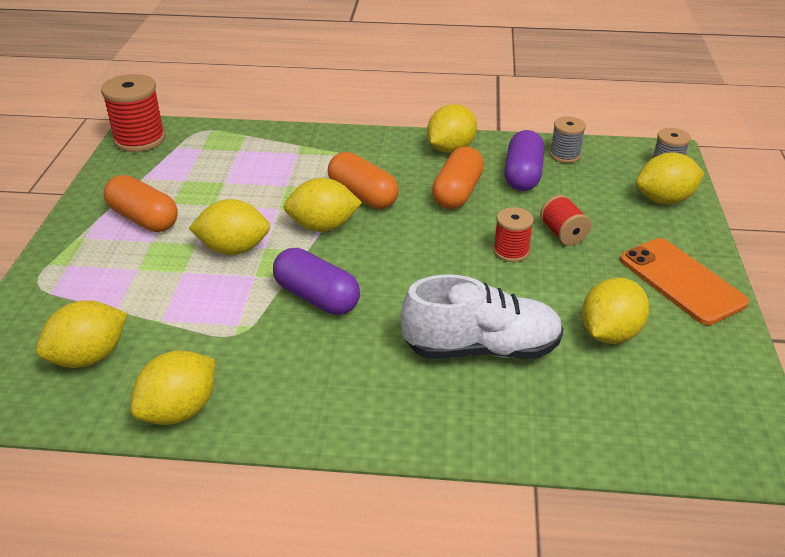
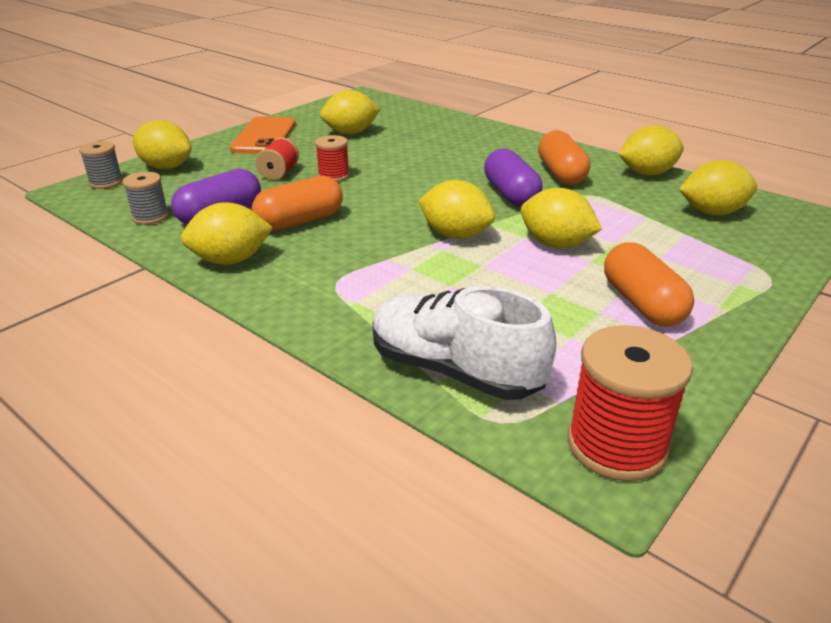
camera: 145 degrees left, 5 degrees down
orange capsule [328,152,399,209] -> orange capsule moved to [538,130,590,185]
white shoe [400,274,564,359] -> white shoe moved to [373,286,557,400]

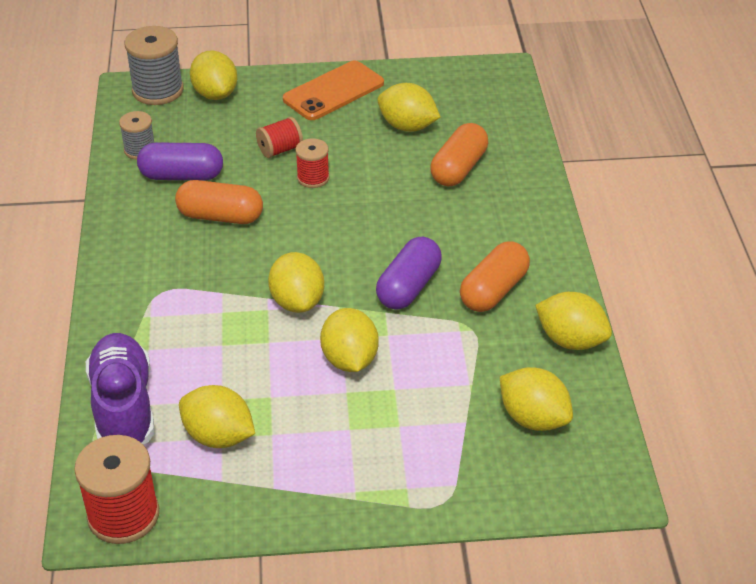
camera: 45 degrees right, 10 degrees up
grey spool [79,141,123,189] -> grey spool [125,26,184,105], size x1.71
yellow lemon [181,202,273,265] -> yellow lemon moved to [179,385,255,448]
white shoe [373,286,557,400] -> purple shoe [86,333,155,445]
orange capsule [604,243,694,327] -> orange capsule moved to [430,123,488,186]

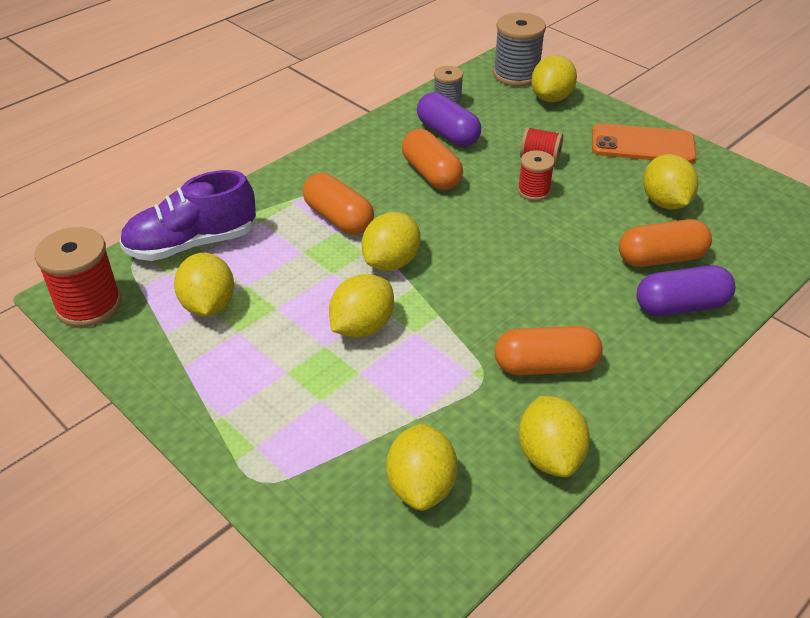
camera: 50 degrees right, 0 degrees up
purple shoe [86,333,155,445] -> purple shoe turned 150 degrees counterclockwise [120,170,256,261]
purple capsule [376,237,442,310] -> purple capsule moved to [636,265,735,316]
none -> orange capsule [303,173,374,235]

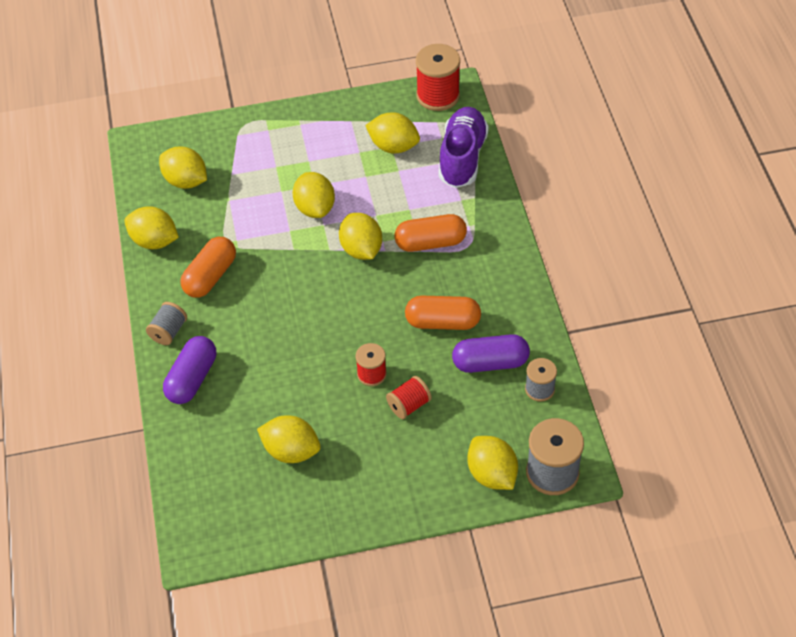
camera: 125 degrees right, 10 degrees up
orange phone [592,123,696,163] -> none
orange capsule [619,219,712,267] -> none
none -> grey spool [146,302,187,345]

